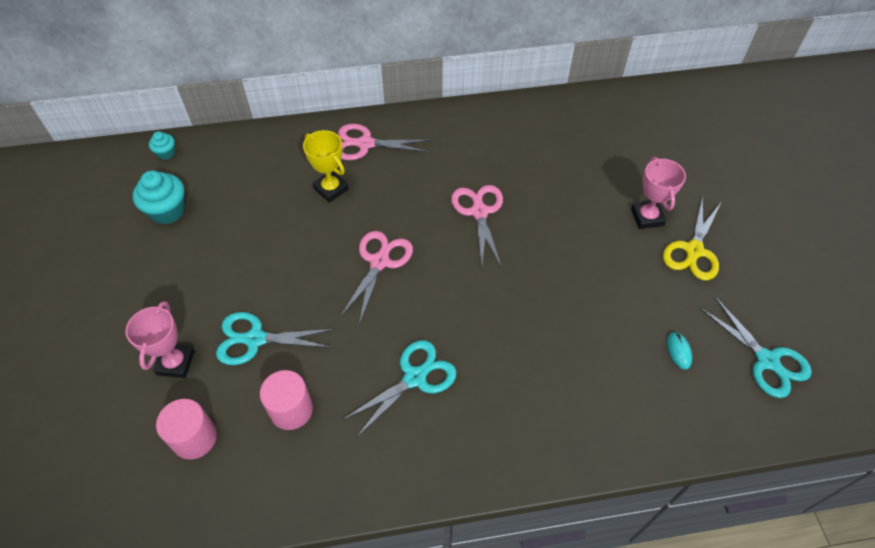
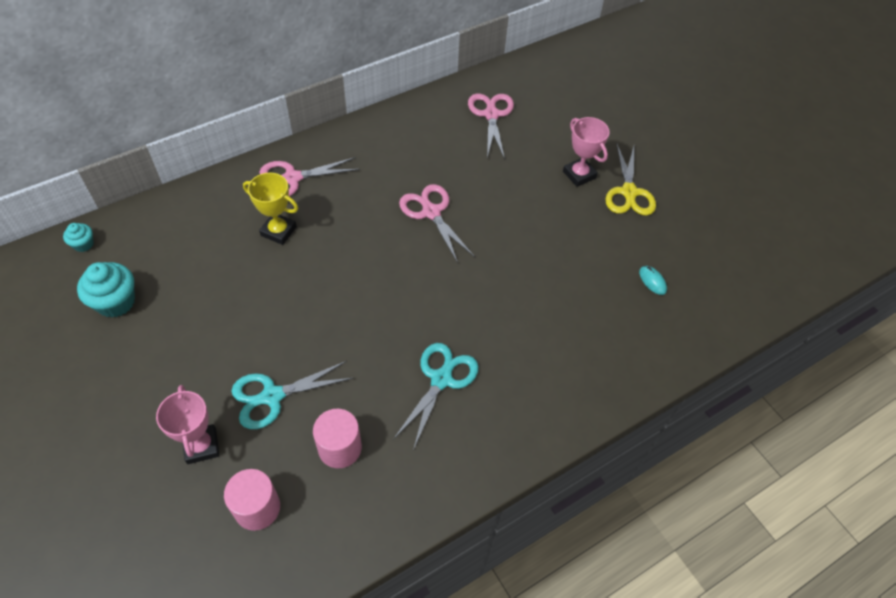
camera: 25 degrees left, 0 degrees up
pink scissors [340,231,413,324] -> pink scissors moved to [468,94,514,159]
turquoise scissors [700,297,812,398] -> none

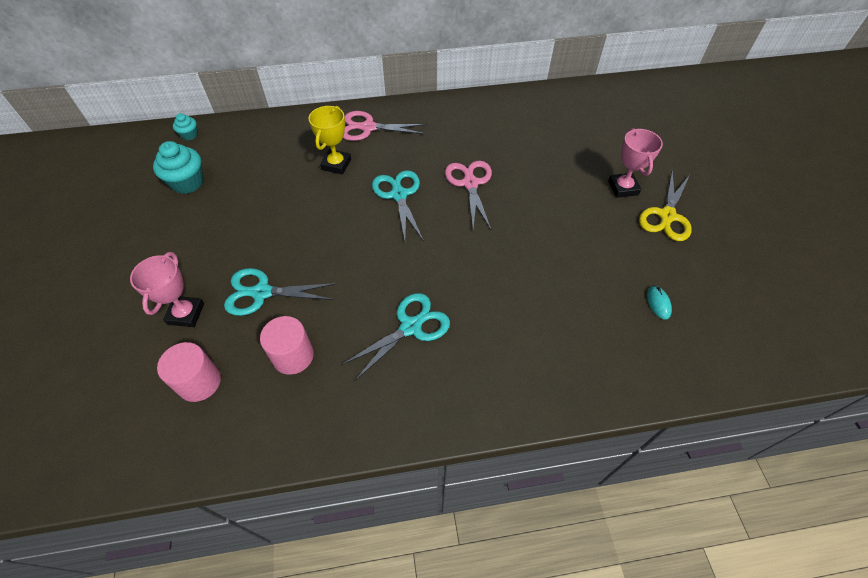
camera: 25 degrees right, 0 degrees up
yellow trophy [243,173,298,245] -> yellow trophy turned 60 degrees clockwise [308,106,351,174]
pink scissors [468,94,514,159] -> none
none -> turquoise scissors [372,170,424,241]

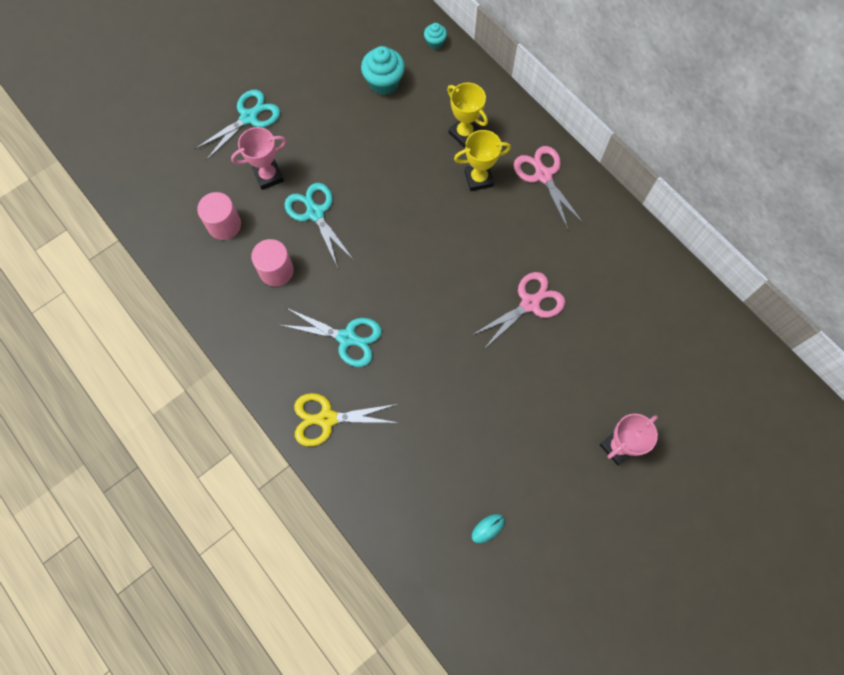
camera: 60 degrees right, 15 degrees up
turquoise scissors [372,170,424,241] -> turquoise scissors moved to [195,90,280,160]
yellow scissors [639,170,692,241] -> yellow scissors moved to [294,393,398,446]
none -> yellow trophy [447,83,488,148]

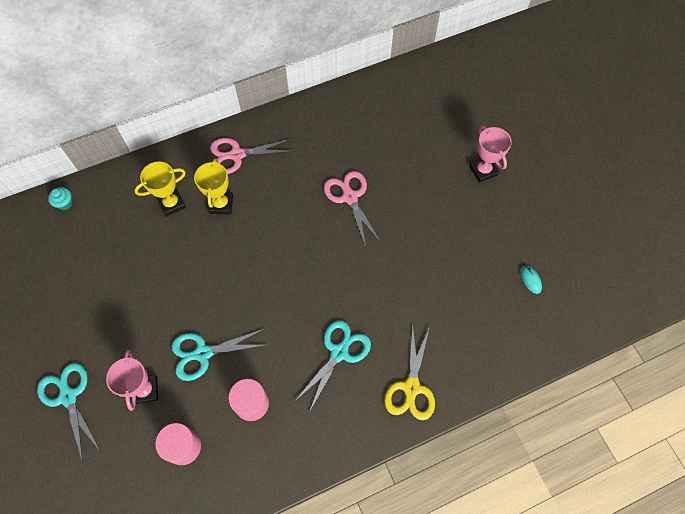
camera: 75 degrees left, 5 degrees down
turquoise cupcake [361,46,405,95] -> none

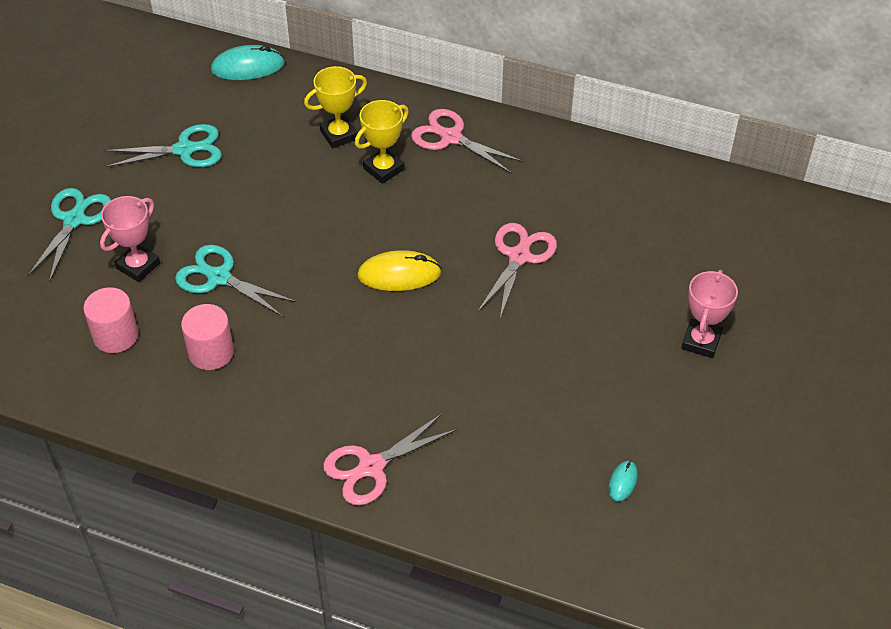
camera: 45 degrees right, 15 degrees down
turquoise cupcake [48,187,73,210] -> turquoise mouse [211,45,285,80]
yellow trophy [134,161,186,217] -> yellow trophy turned 45 degrees counterclockwise [304,66,367,149]
turquoise scissors [294,320,371,411] -> turquoise scissors moved to [104,124,222,167]
yellow scissors [384,323,435,420] -> pink scissors [323,413,457,505]
none -> yellow mouse [357,250,442,291]

